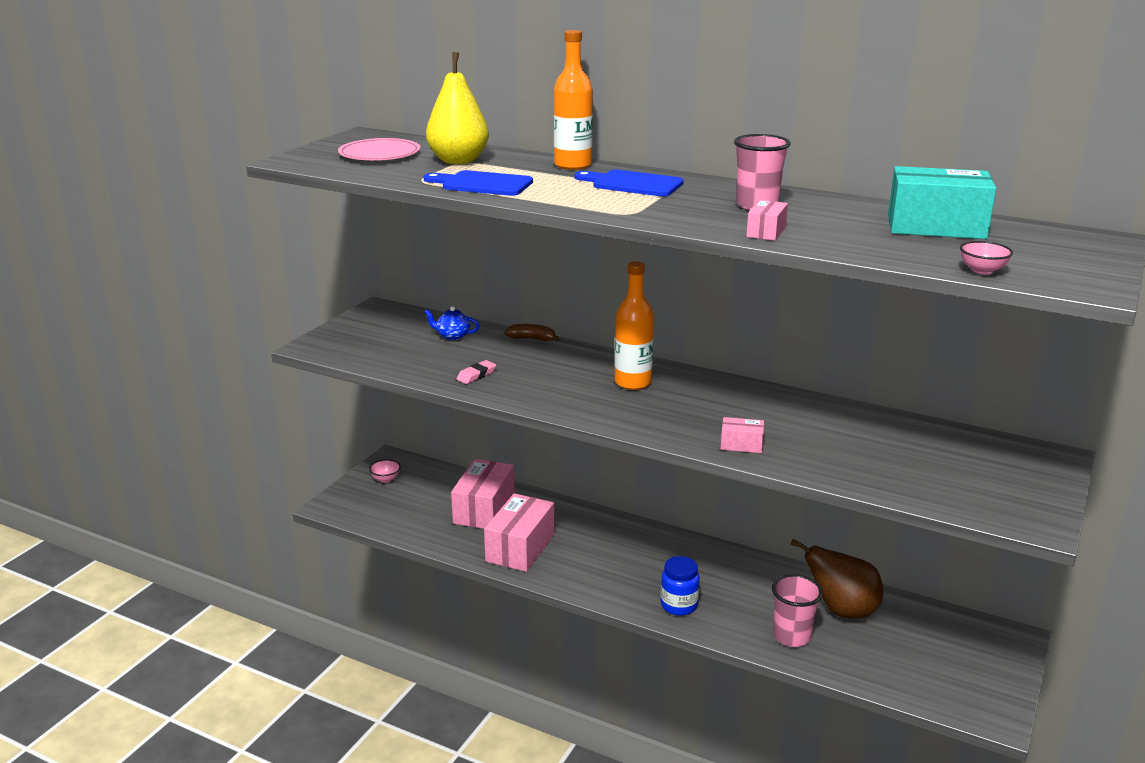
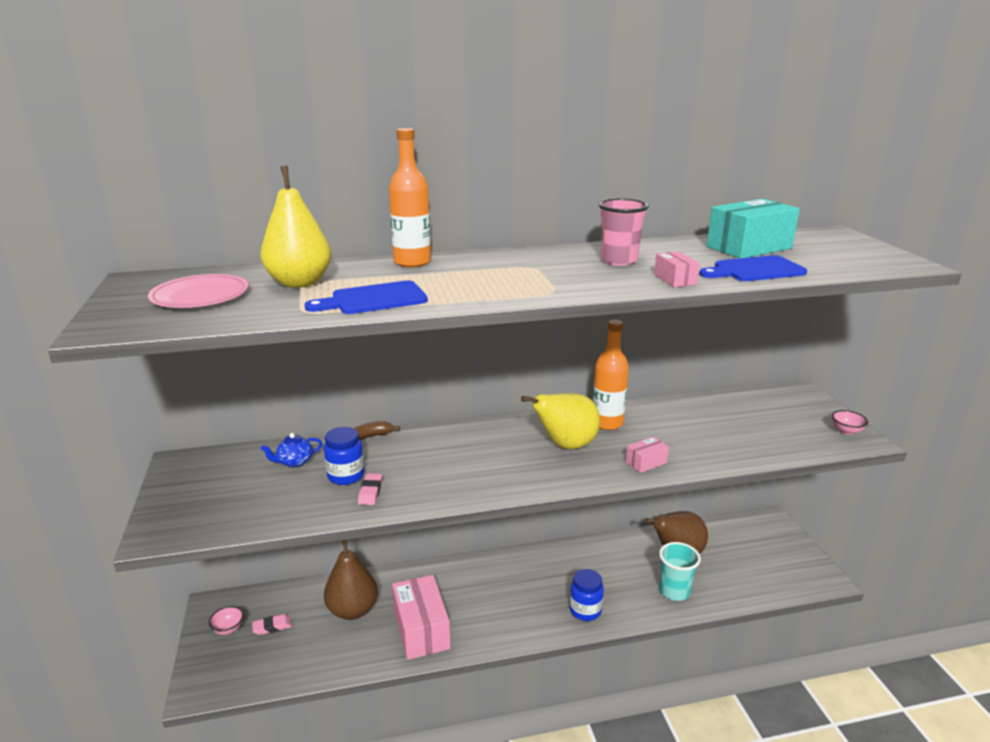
camera: 40 degrees left, 0 degrees up
pink box [451,459,515,529] -> brown pear [324,540,378,620]
blue cutting board [574,170,684,197] -> blue cutting board moved to [699,255,807,281]
orange bottle [615,261,654,390] -> orange bottle moved to [593,319,629,430]
pink cup [772,574,823,647] -> turquoise cup [659,542,701,601]
pink bowl [960,241,1013,275] -> pink bowl moved to [832,410,868,435]
none -> pink eraser [252,614,292,635]
none -> blue jar [324,427,364,485]
none -> yellow pear [521,393,600,449]

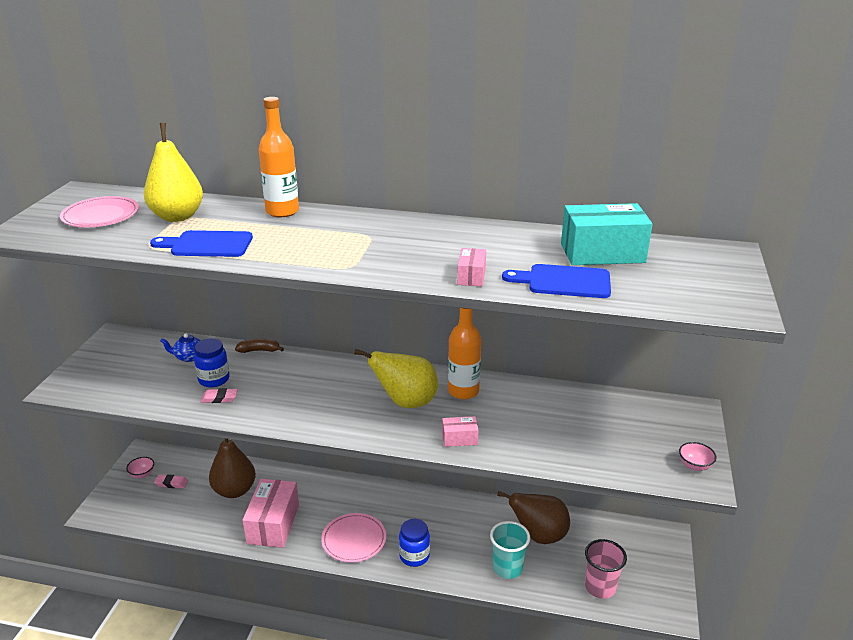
camera: 25 degrees right, 5 degrees up
pink eraser [358,473,382,505] -> pink eraser turned 60 degrees clockwise [201,388,238,403]
pink cup [599,198,649,266] -> pink cup moved to [585,539,627,599]
none -> pink plate [321,513,386,563]

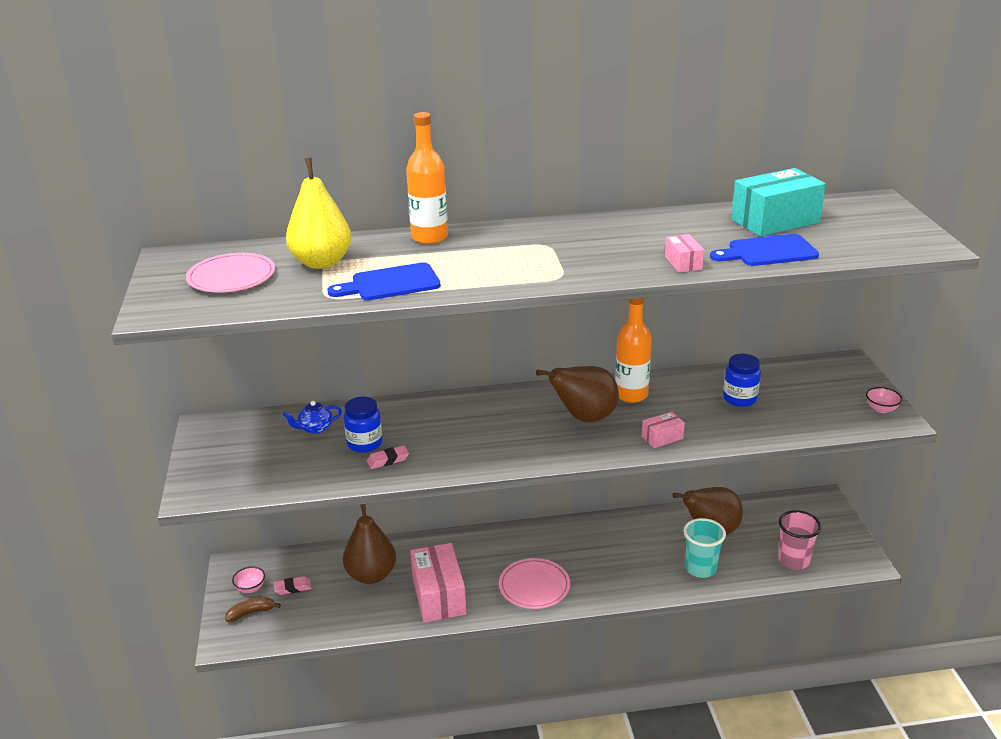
camera: 20 degrees left, 0 degrees up
brown banana [235,338,284,353] -> brown banana moved to [225,597,281,622]
yellow pear [354,349,438,408] -> brown pear [536,366,619,422]
blue jar [399,519,430,567] -> blue jar moved to [723,354,761,407]

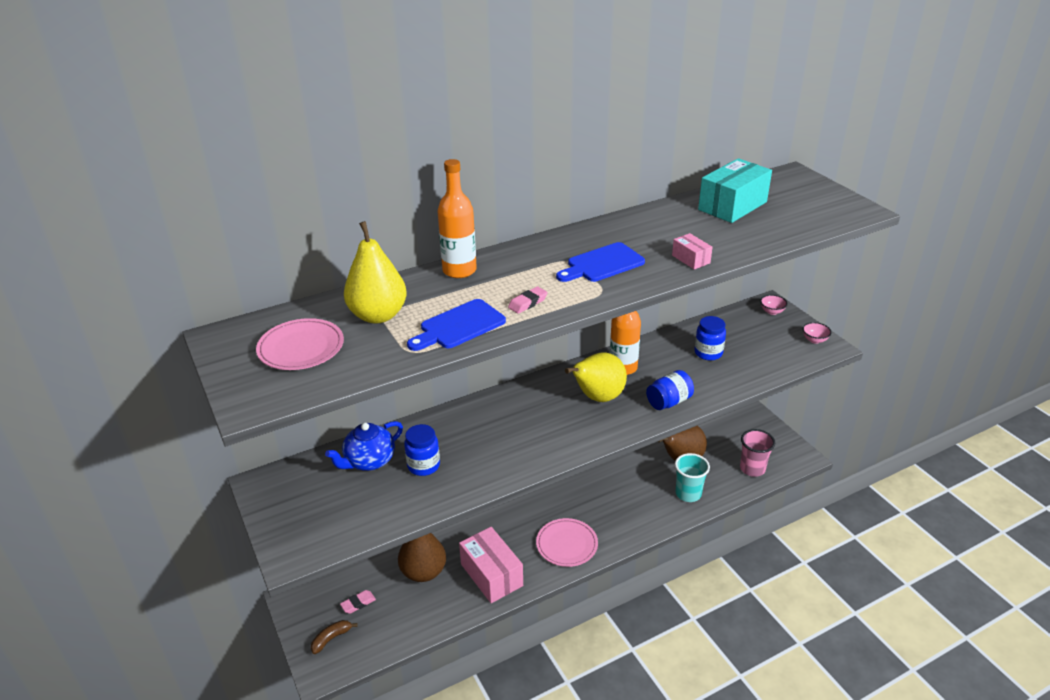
camera: 20 degrees left, 5 degrees up
pink bowl [232,567,265,593] -> pink bowl moved to [760,295,788,315]
blue teapot [283,401,342,434] -> blue teapot [325,421,403,471], size x1.60
pink eraser [367,445,409,469] -> pink eraser moved to [508,287,548,314]
brown pear [536,366,619,422] -> yellow pear [565,352,627,402]
pink box [642,412,685,448] -> blue jar [646,370,694,410]
blue cutting board [710,234,819,266] -> blue cutting board moved to [556,242,645,282]

